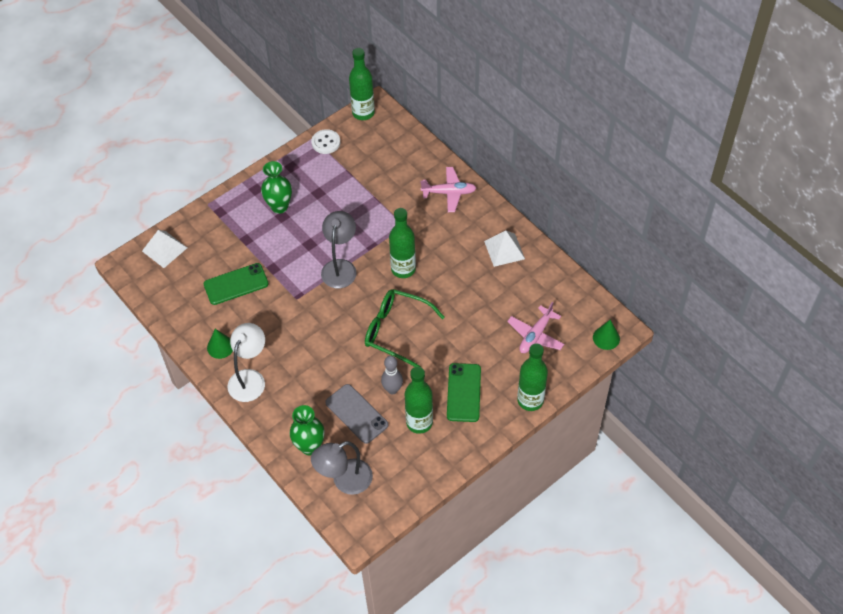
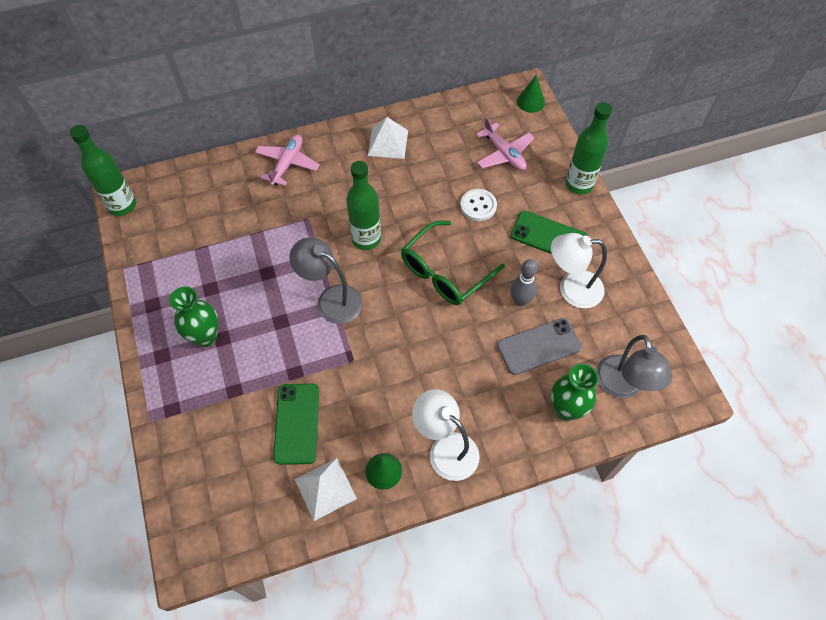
camera: 70 degrees left, 5 degrees up
white pyramid [142,230,187,268] -> white pyramid moved to [295,458,357,521]
white button [311,129,341,154] -> white button moved to [460,189,497,221]
green bottle [405,367,433,434] -> white lamp [551,233,607,308]

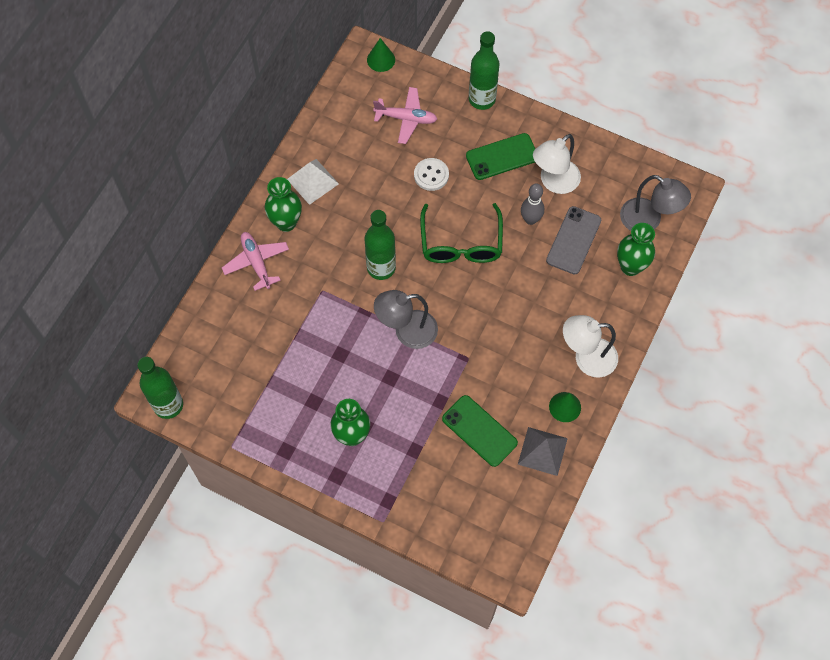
camera: 45 degrees left, 5 degrees up
white pyramid [295,458,357,521] -> grey pyramid [518,427,568,476]
none -> green vase [265,177,302,232]

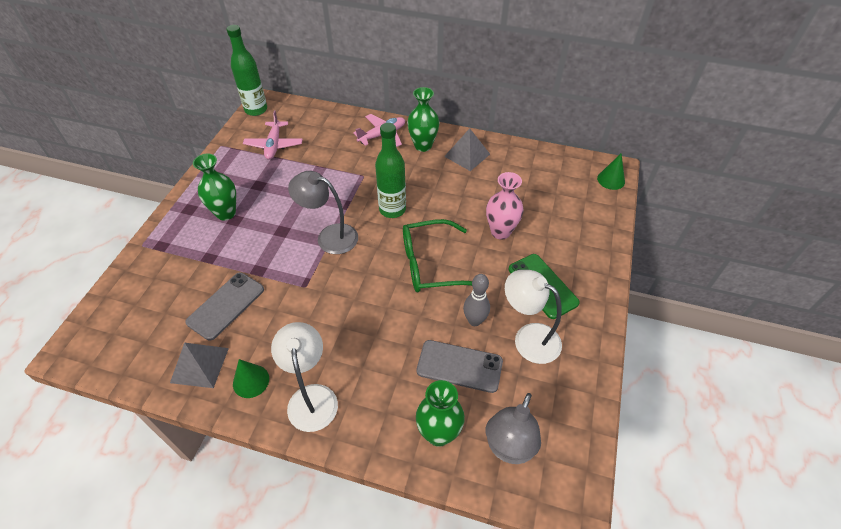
camera: 80 degrees right, 15 degrees down
white pyramid [287,159,339,205] -> grey pyramid [444,128,490,171]
pink plane [373,87,437,144] -> pink plane moved to [243,111,303,160]
grey lamp [374,290,438,349] -> grey lamp turned 45 degrees counterclockwise [288,171,358,254]
white button [414,158,449,191] -> pink vase [486,172,523,240]
green phone [442,395,518,467] -> grey phone [185,272,264,341]
green bottle [469,31,500,110] -> none

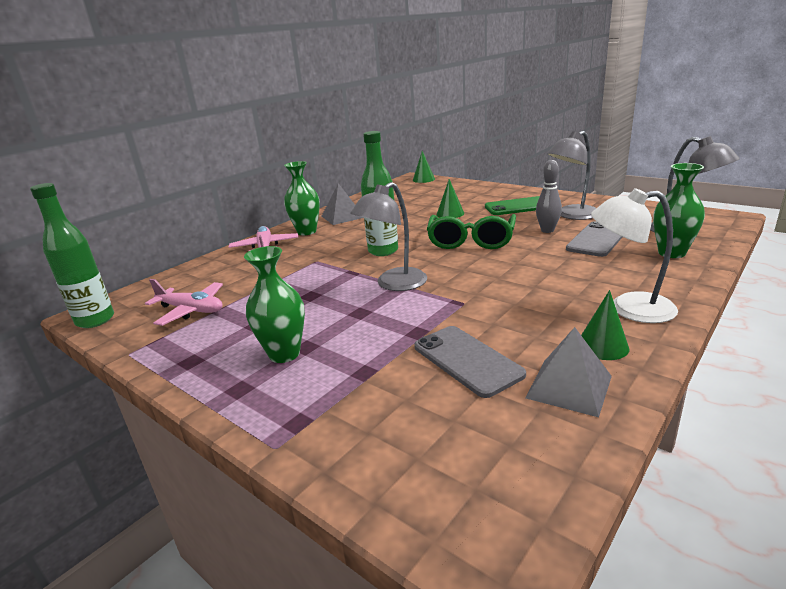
camera: 65 degrees left, 25 degrees down
pink vase [486,172,523,240] -> green cone [437,179,464,218]
white lamp [505,270,562,364] -> grey lamp [547,131,596,220]

